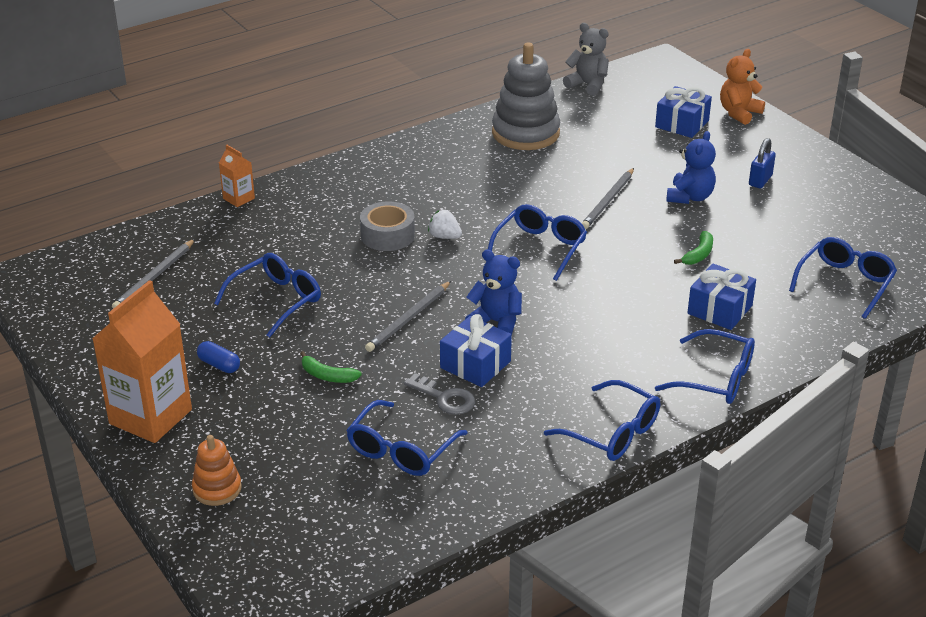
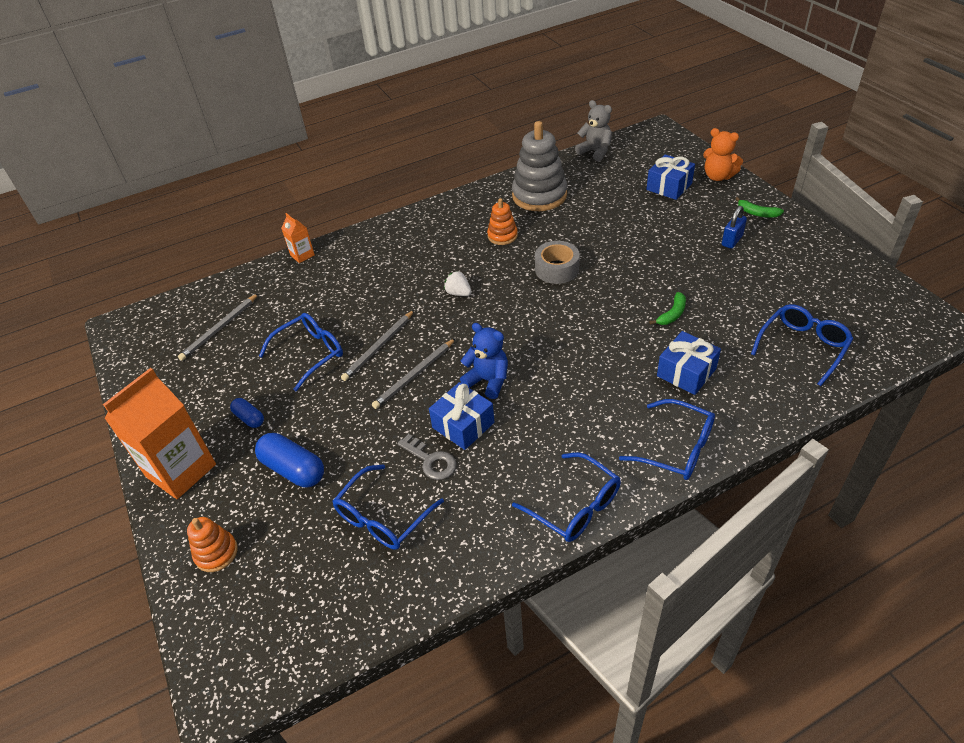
camera: 10 degrees right, 10 degrees up
green banana [300,351,362,383] -> green banana moved to [735,197,784,218]
grey tape [360,201,415,251] -> grey tape moved to [535,241,580,284]
blue glasses [488,204,587,281] -> none
grey pencil [582,168,634,229] -> grey pencil moved to [341,310,414,381]
blue teddy bear [666,131,716,204] -> none
orange teddy bear [720,49,765,125] -> orange teddy bear turned 105 degrees counterclockwise [703,128,743,181]
none -> blue capsule [255,433,324,487]
none -> orange stacking toy [487,198,518,245]

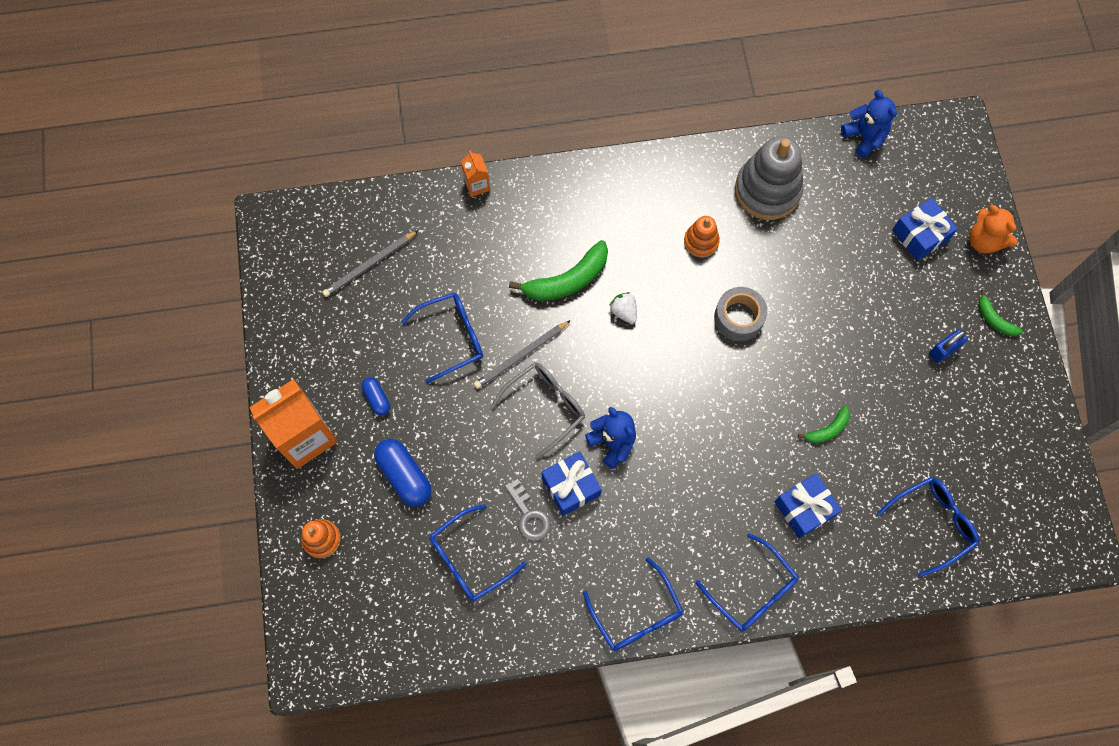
camera: 15 degrees right, 25 degrees up
grey pencil [372,338,456,409] -> grey glasses [491,362,585,459]
grey teddy bear [575,100,612,161] -> blue teddy bear [841,90,897,158]
none -> green banana [509,240,608,301]

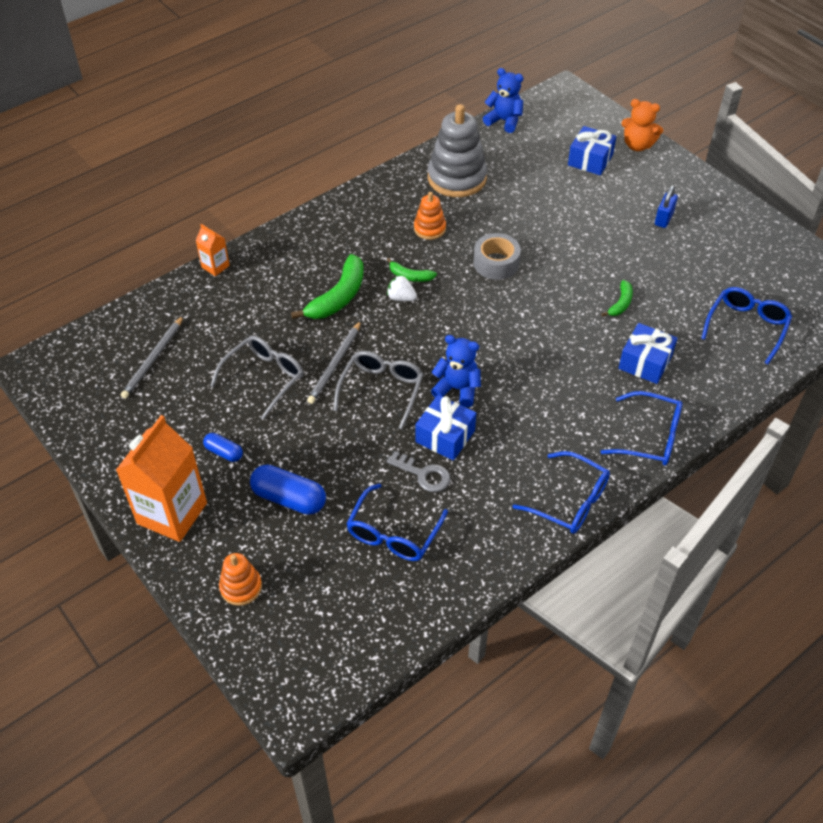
camera: 30 degrees left, 20 degrees down
blue glasses [401,293,483,383] -> grey glasses [210,335,304,420]
green banana [979,289,1023,336] -> green banana moved to [387,258,437,282]

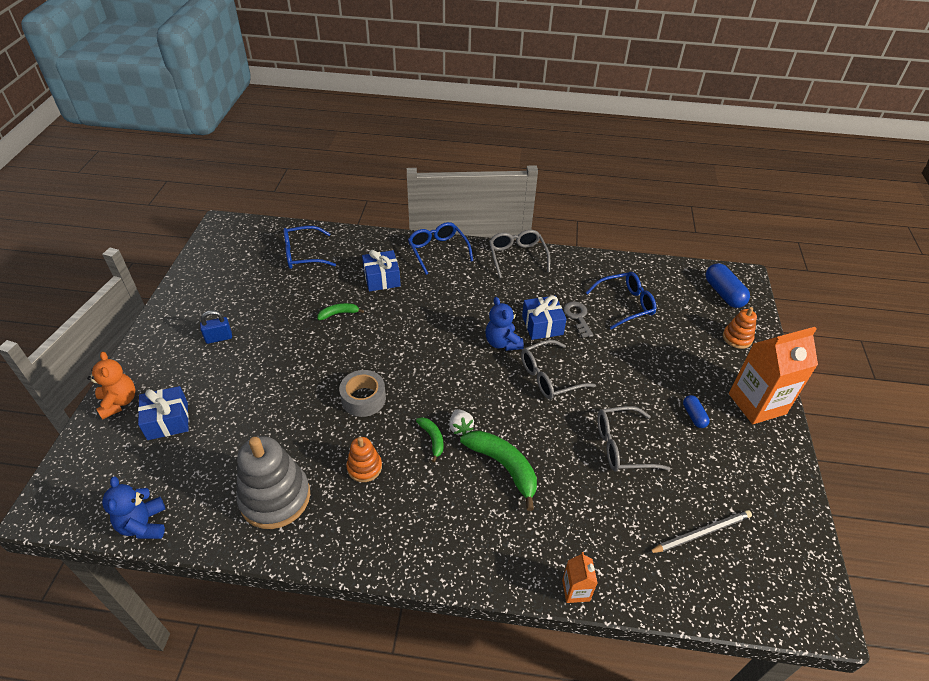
camera: 135 degrees left, 5 degrees down
blue capsule [250,465,326,515] -> blue capsule moved to [706,263,750,308]
green banana [291,254,364,319] -> green banana turned 60 degrees clockwise [460,430,537,511]
grey pencil [307,321,361,404] -> none
blue glasses [513,451,610,534] -> grey glasses [489,230,550,278]

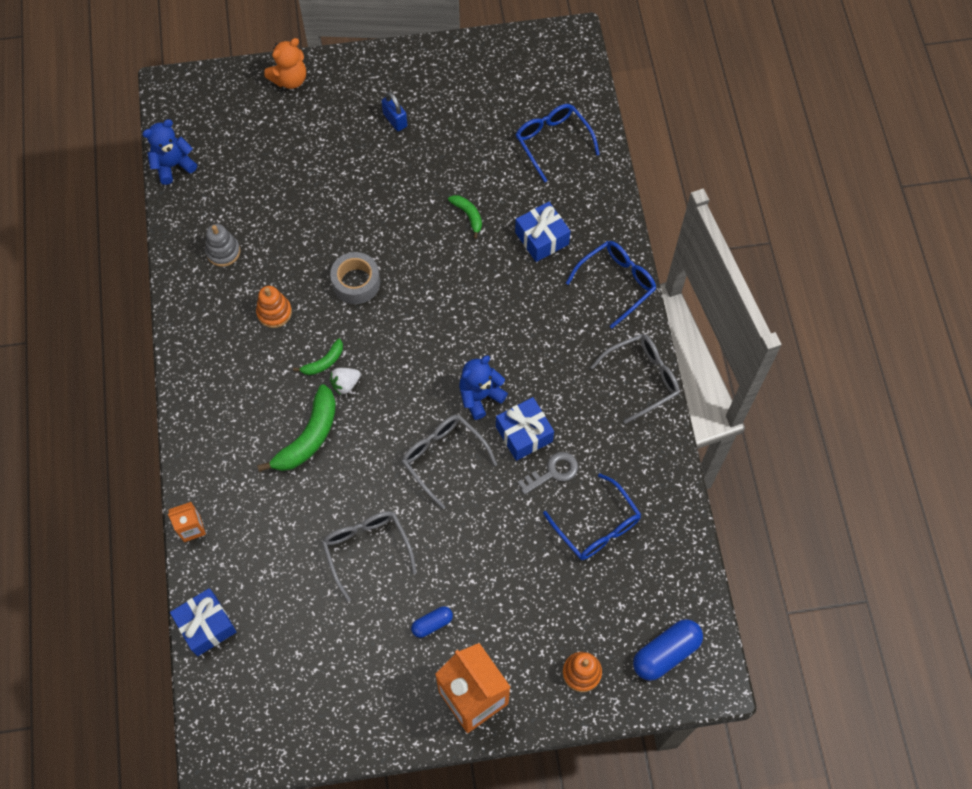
camera: 75 degrees right, 20 degrees up
blue gift [138,386,189,440] -> blue gift moved to [170,588,237,656]
grey stacking toy [236,436,310,529] -> grey stacking toy [205,224,240,267], size x0.52
grey pencil [648,510,752,553] -> none

